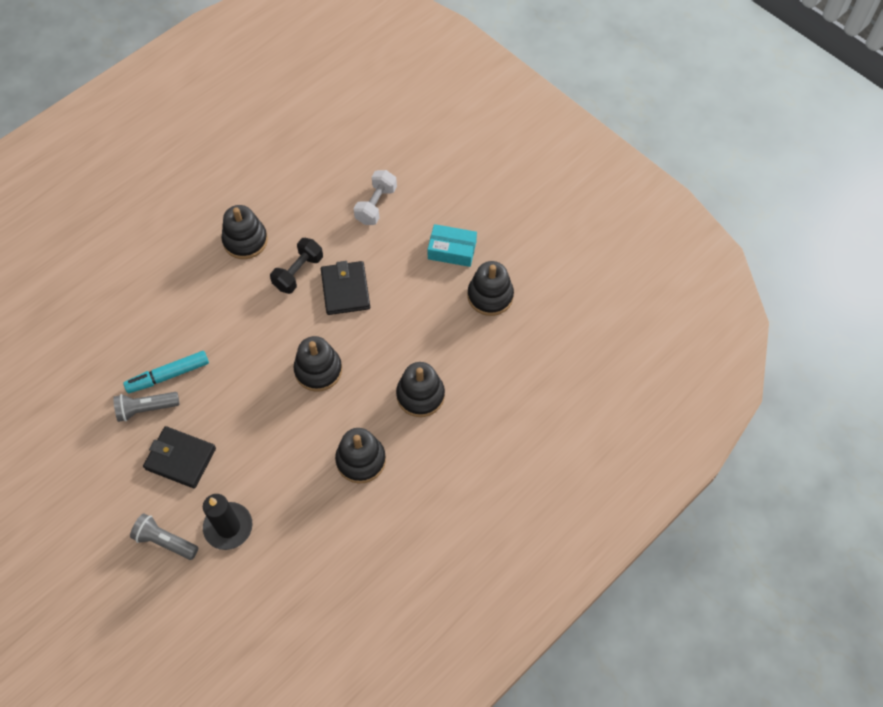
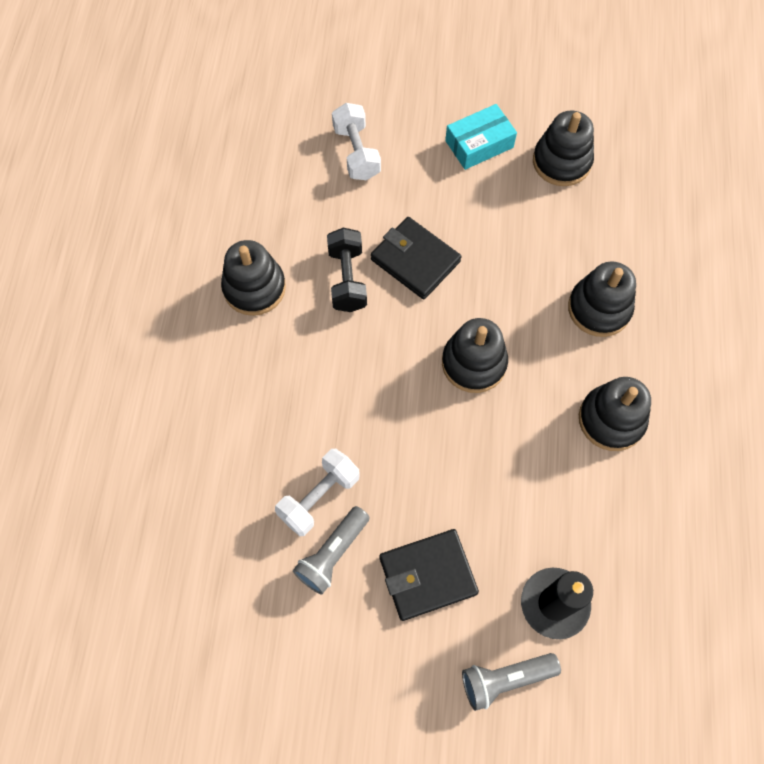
camera: 40 degrees left, 5 degrees up
turquoise marker [123,351,209,393] -> white dumbbell [275,449,360,536]

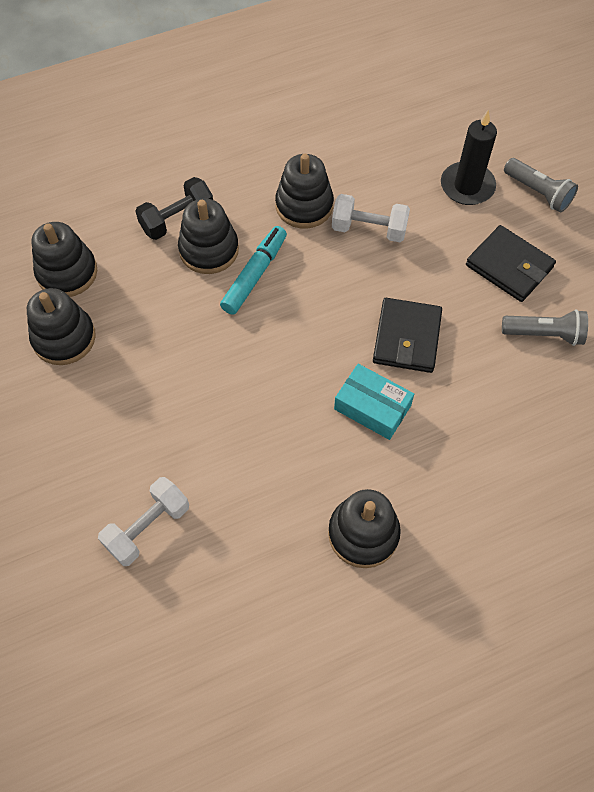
camera: 120 degrees left, 5 degrees down
white dumbbell [275,449,360,536] -> white dumbbell moved to [332,194,410,242]
black dumbbell [327,227,367,312] -> black dumbbell moved to [135,177,213,240]
black wallet [371,217,461,299] -> black wallet moved to [373,298,442,373]
black stacking toy [442,318,508,393] -> black stacking toy moved to [31,222,97,297]
turquoise box [445,104,517,170] -> turquoise box moved to [334,364,414,440]
none -> turquoise marker [220,226,287,315]

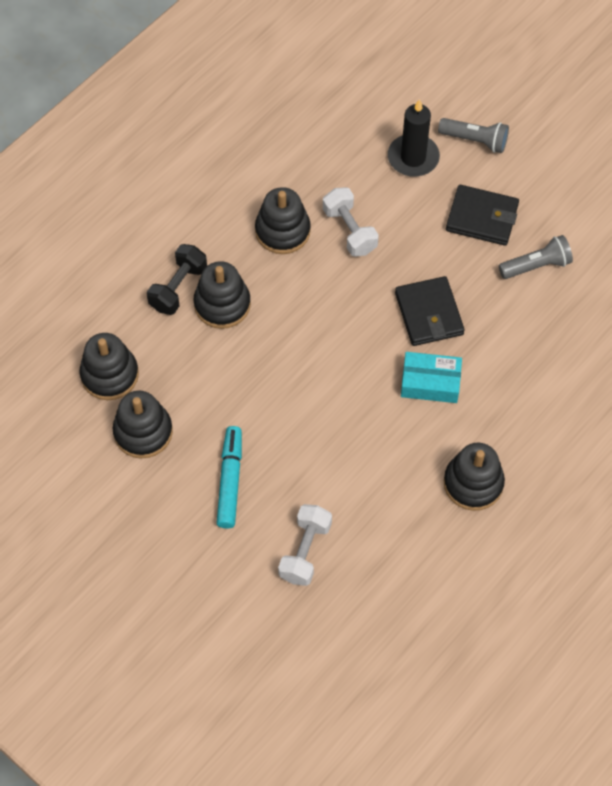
camera: 25 degrees left, 0 degrees up
turquoise marker [220,226,287,315] -> turquoise marker moved to [217,426,242,528]
white dumbbell [332,194,410,242] -> white dumbbell turned 75 degrees clockwise [323,187,379,257]

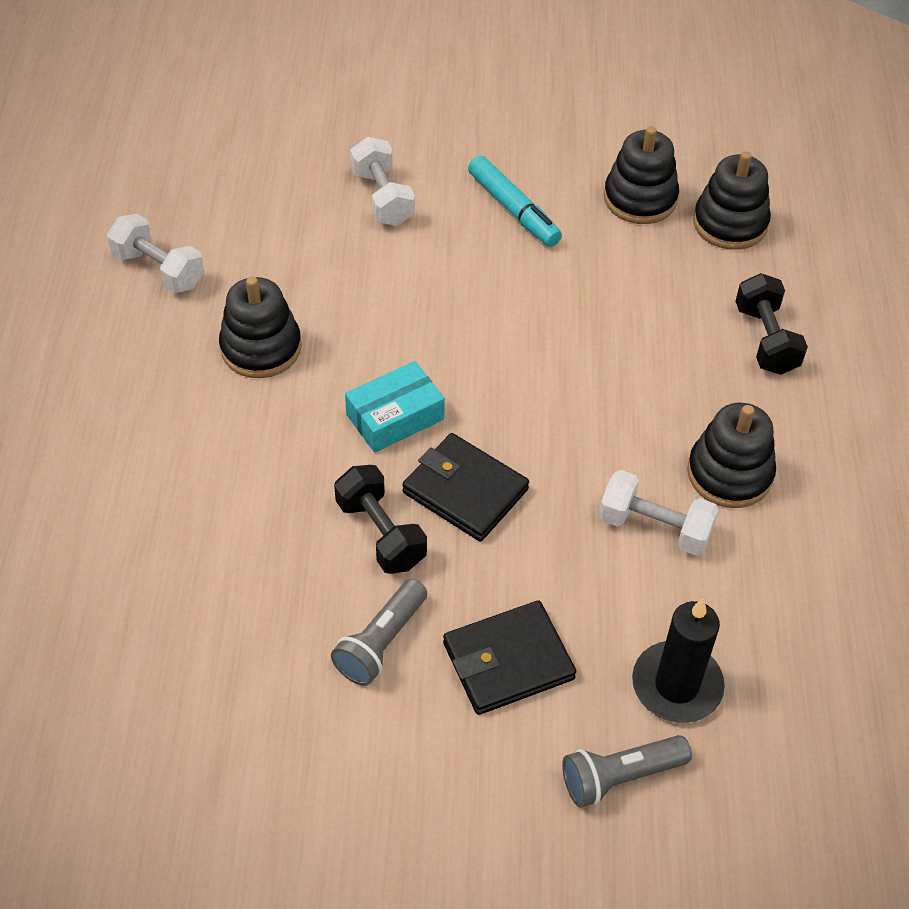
camera: 140 degrees right, 10 degrees down
black stacking toy [194,261,251,329] -> none
none -> white dumbbell [107,214,205,293]
none -> black dumbbell [334,465,427,574]

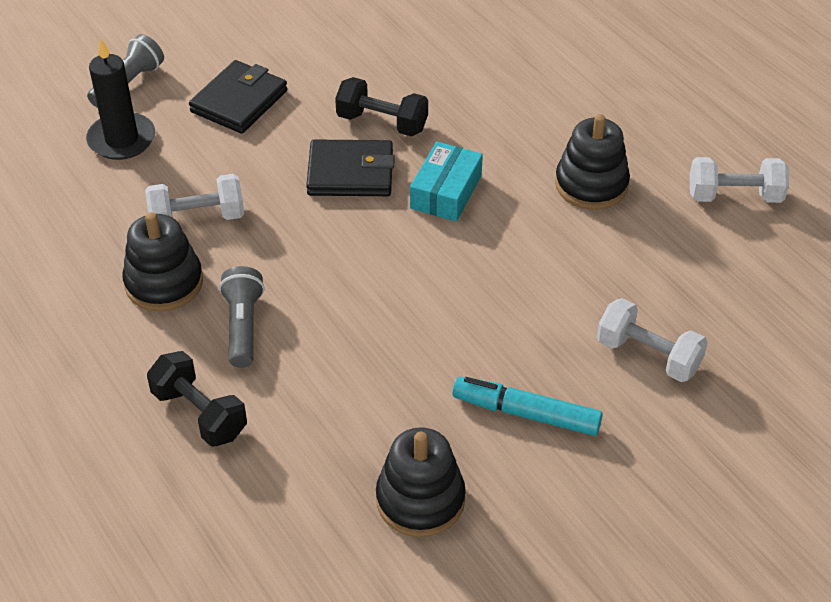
camera: 145 degrees right, 5 degrees down
grey flashlight [331,579,427,686] -> grey flashlight moved to [219,266,265,368]
black stacking toy [693,151,771,250] -> none

